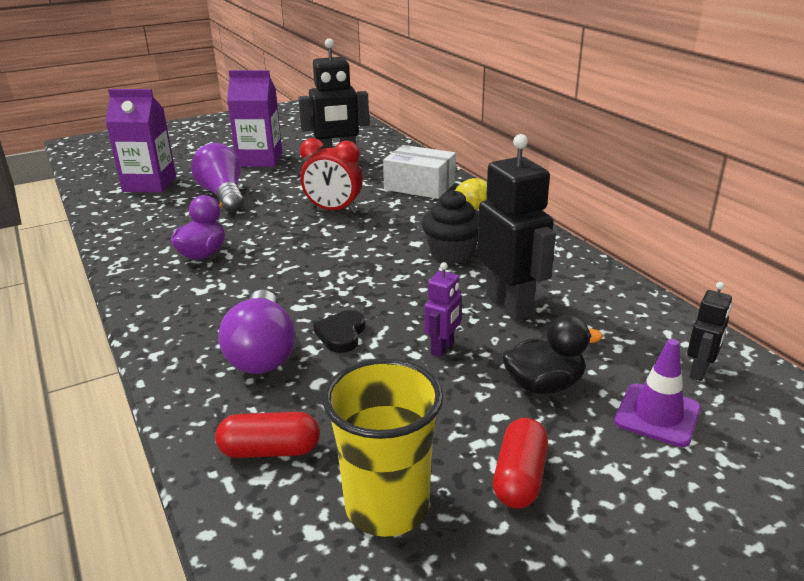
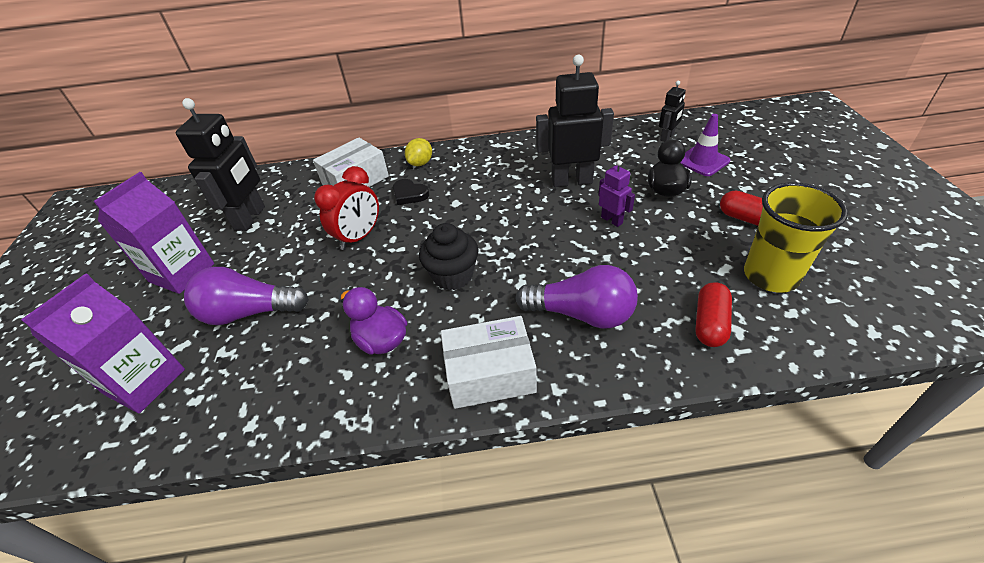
camera: 65 degrees left, 15 degrees up
black heart [313,310,365,353] -> black heart moved to [393,179,429,205]
black cupcake [422,190,479,264] -> black cupcake moved to [419,223,478,291]
black robot [687,282,732,381] -> black robot turned 75 degrees clockwise [659,81,686,142]
none -> white box [441,316,537,409]

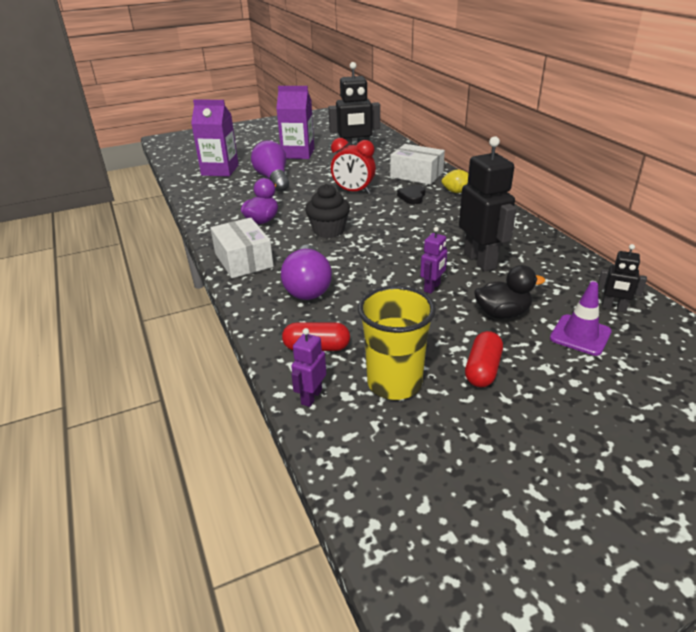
camera: 70 degrees right, 10 degrees down
none -> purple robot [291,328,326,407]

